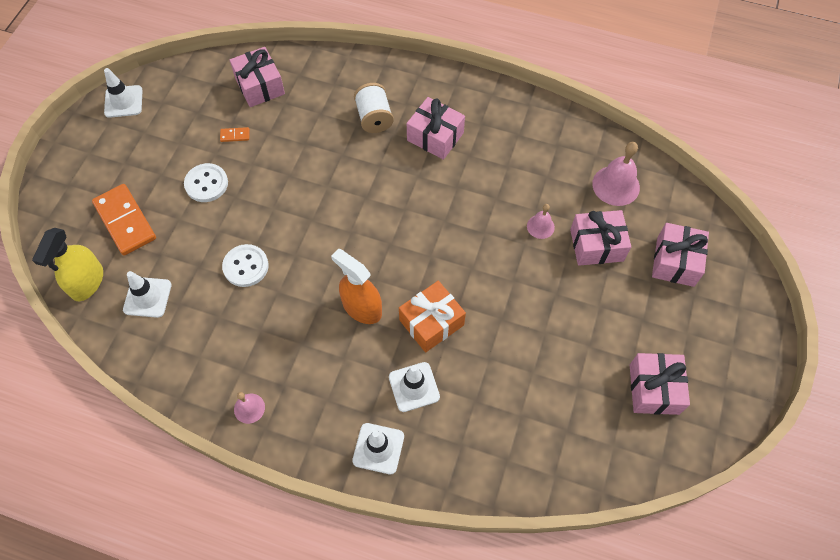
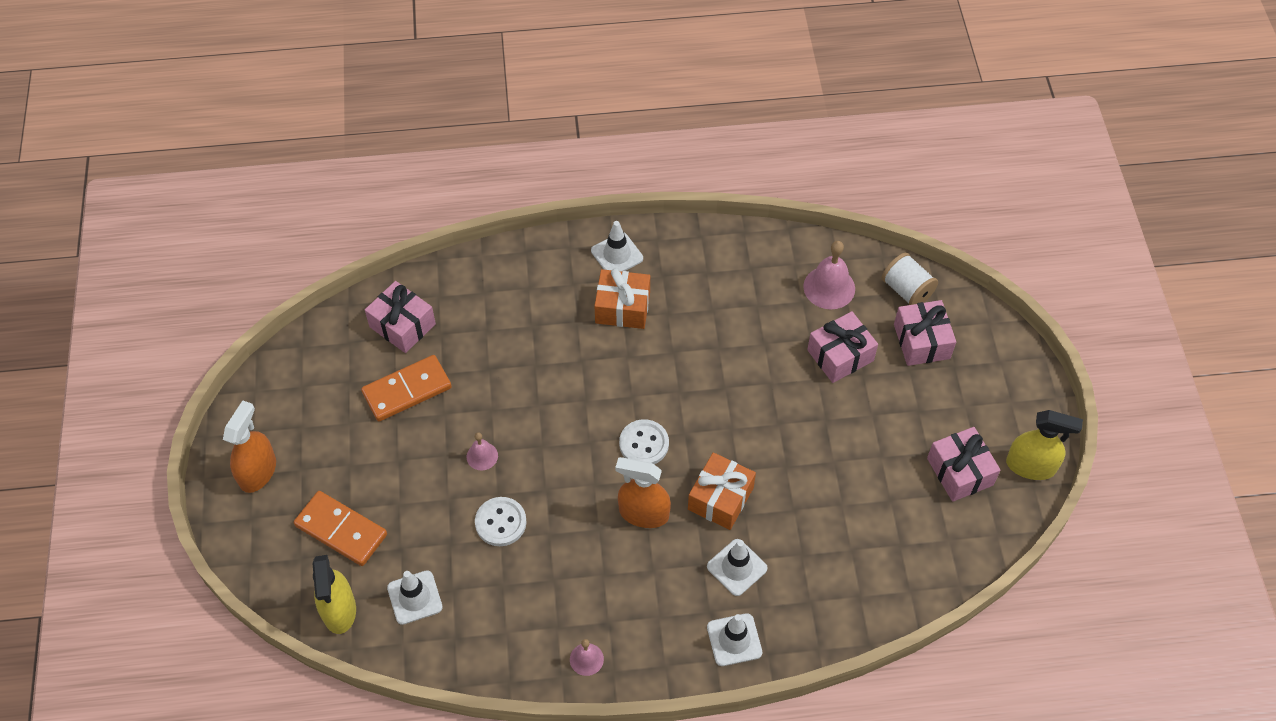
camera: 25 degrees left, 5 degrees down
white traffic cone [104,68,142,118] -> white traffic cone moved to [591,221,643,271]
white button [184,163,228,202] -> white button moved to [619,419,669,464]
orange domino [220,127,250,142] -> orange domino [361,355,452,422], size x2.40
white spool [354,83,394,133] -> white spool moved to [882,253,938,305]
pink gift [407,97,465,160] -> orange gift [594,268,650,329]
pink bell [527,204,555,239] -> pink bell moved to [467,432,498,471]
none -> orange spray bottle [223,400,276,493]
none -> yellow spray bottle [1006,410,1083,480]

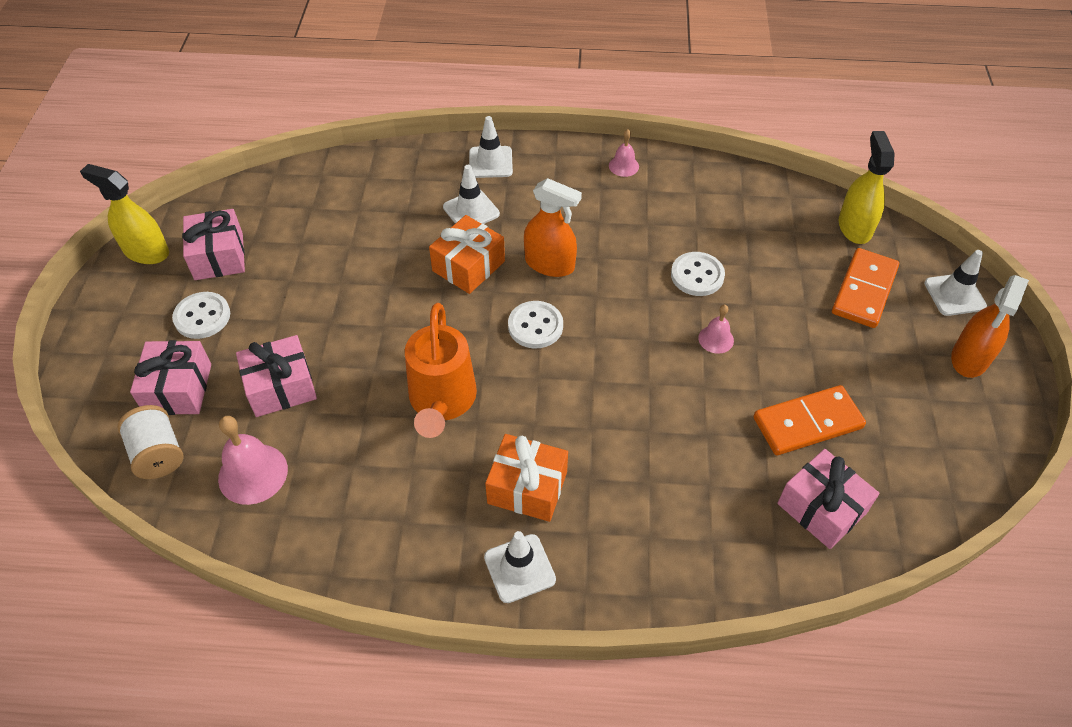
camera: 170 degrees left, 5 degrees down
orange domino [294,491,387,566] -> orange domino turned 75 degrees clockwise [832,248,899,328]
white traffic cone [387,570,443,625] -> white traffic cone moved to [924,250,987,316]
none -> white button [172,292,230,339]
none -> orange watering can [405,303,477,438]

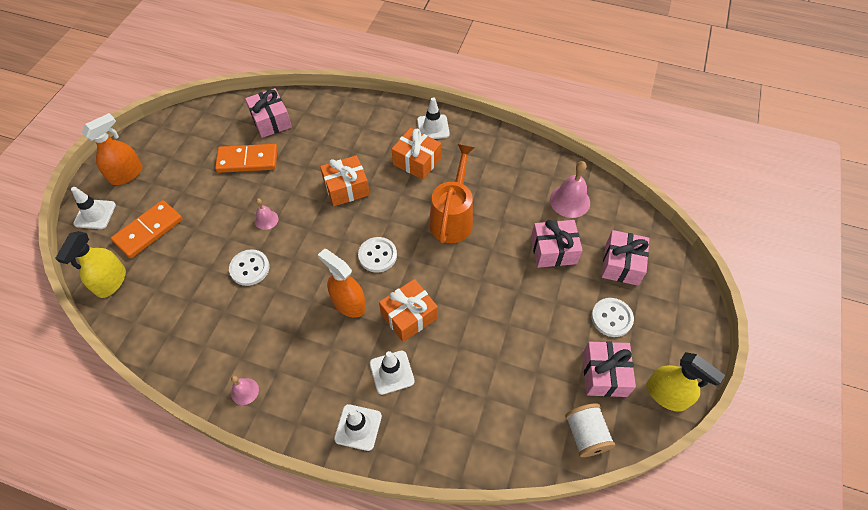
camera: 165 degrees left, 5 degrees up
white spool [117,405,184,479] -> white spool moved to [565,403,615,457]
none -> orange gift [320,155,370,206]

